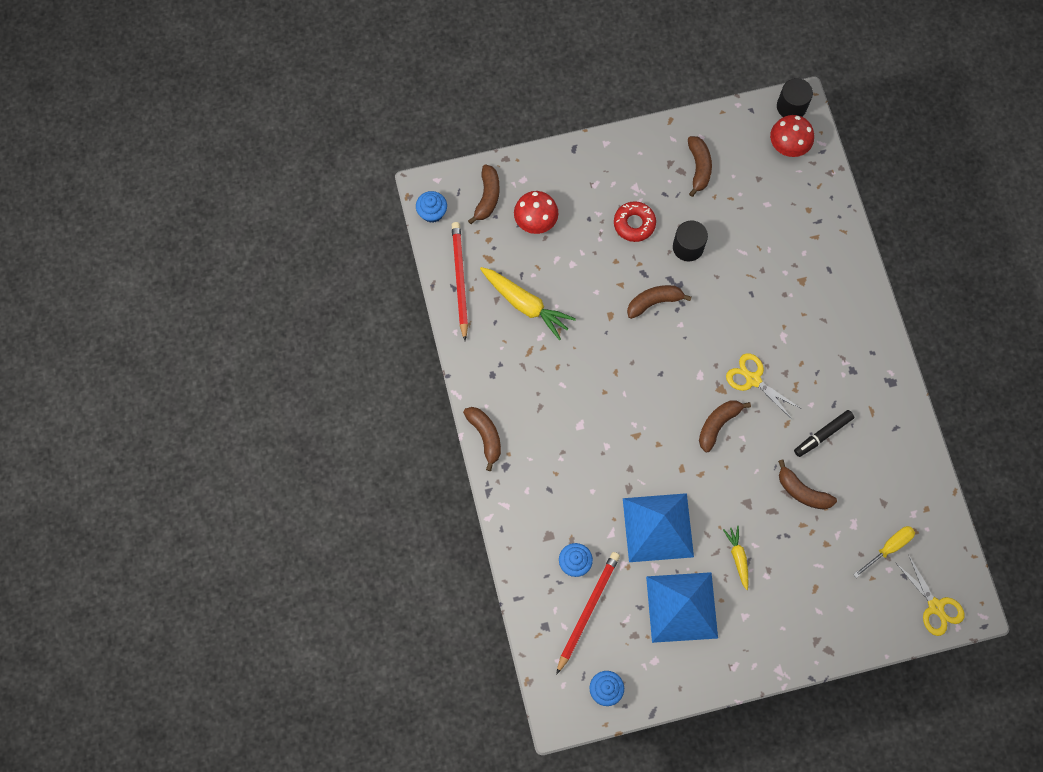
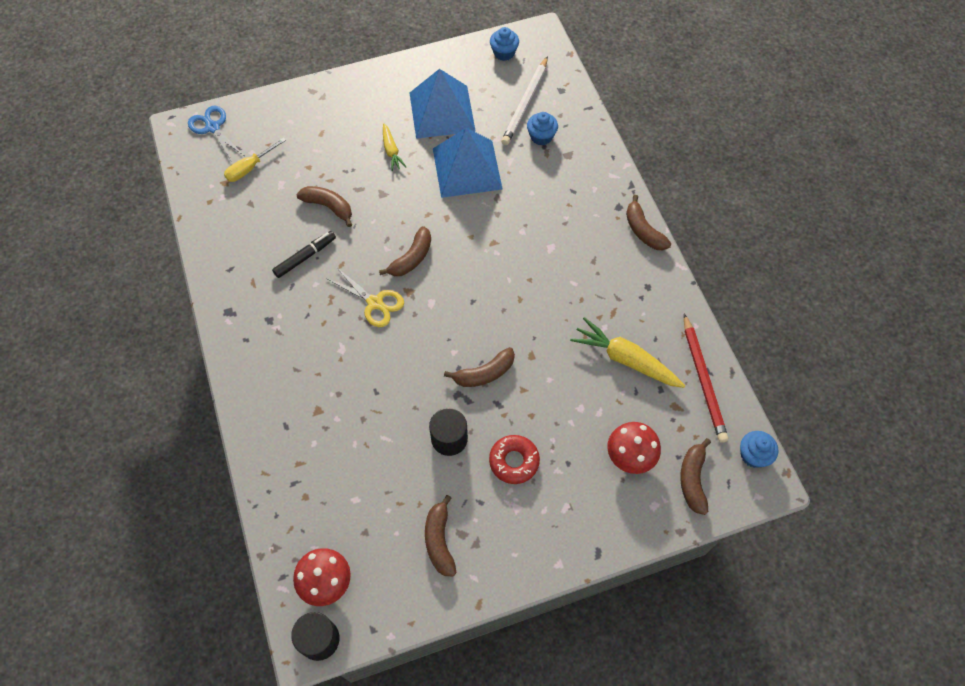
camera: 175 degrees right, 10 degrees down
red pencil [556,552,620,675] -> white pencil [501,56,548,145]
yellow scissors [896,554,965,636] -> blue scissors [188,106,245,162]

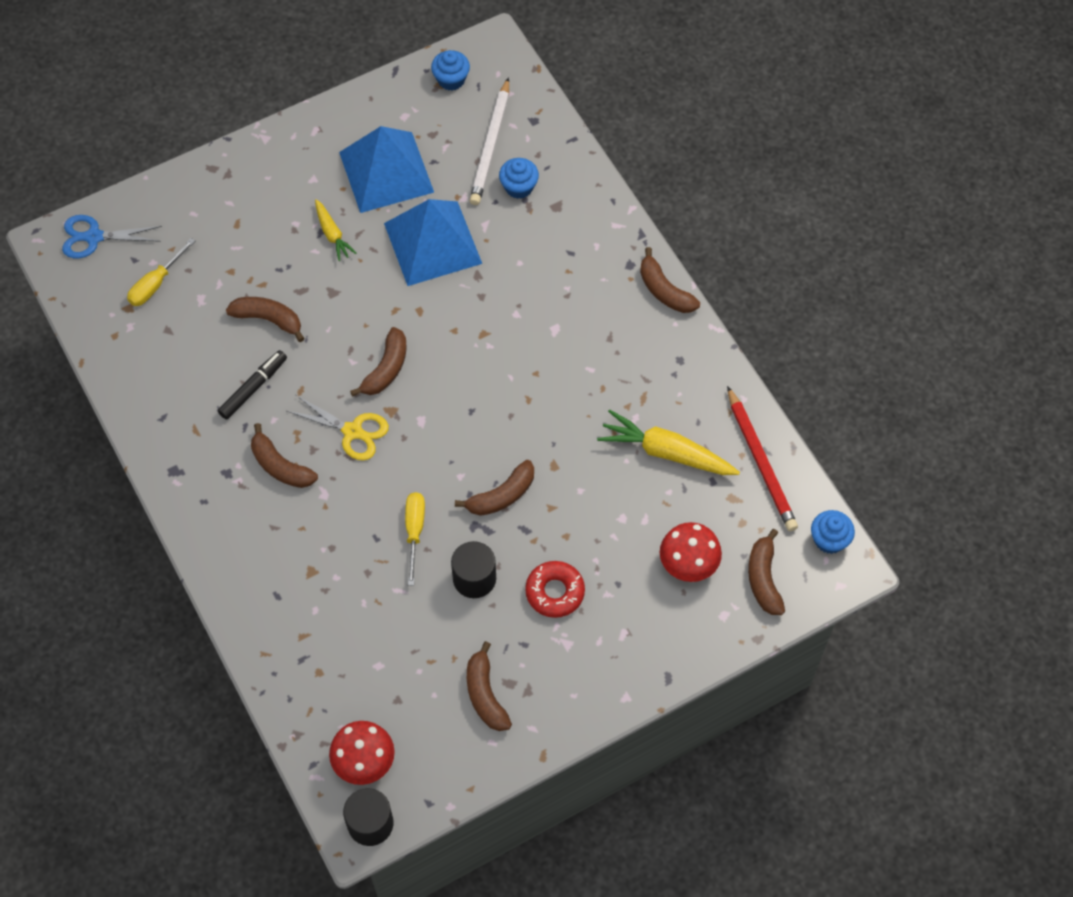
camera: 10 degrees left, 0 degrees up
blue scissors [188,106,245,162] -> blue scissors turned 45 degrees counterclockwise [62,215,162,258]
none -> brown banana [251,423,318,488]
none -> yellow screwdriver [405,492,425,586]

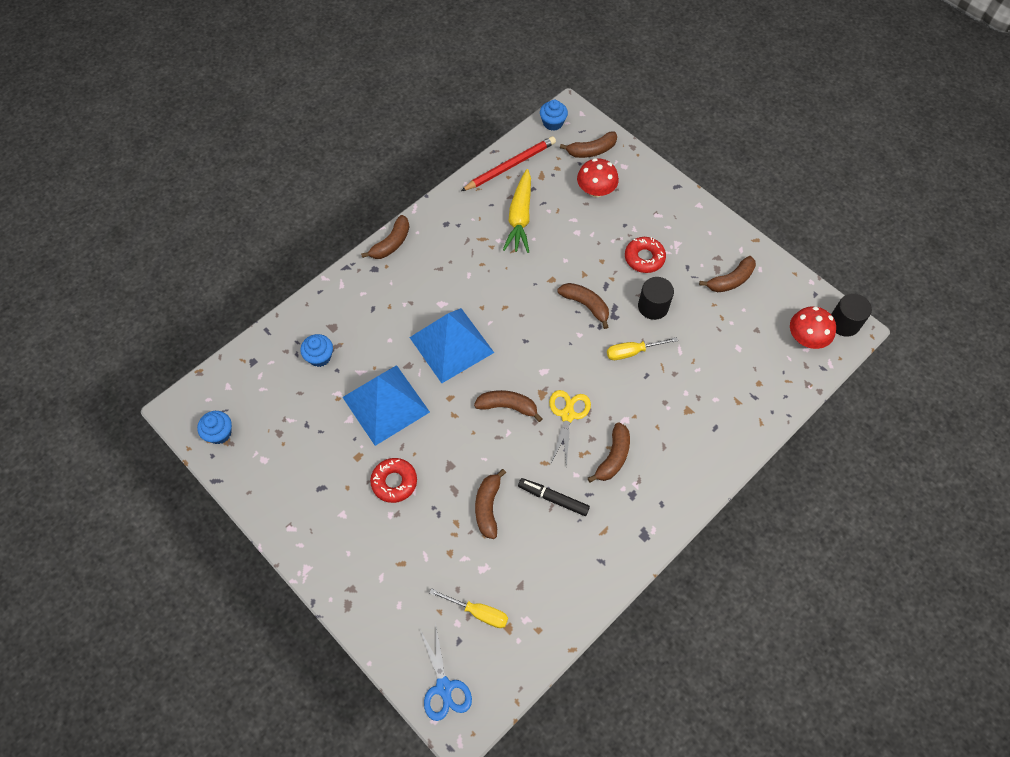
camera: 105 degrees left, 0 degrees up
yellow carrot [315,199,357,261] -> red donut [370,458,417,503]
blue pyramid [339,126,434,213] -> blue pyramid moved to [409,308,494,383]
white pencil [469,77,509,205] -> none

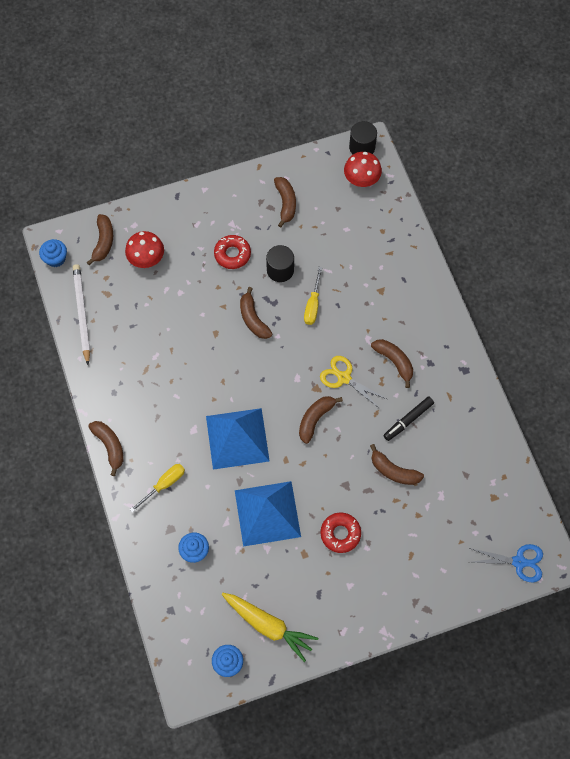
camera: 65 degrees left, 5 degrees up
yellow screwdriver [429,588,508,628] -> yellow screwdriver moved to [130,464,185,513]
red pencil [461,136,556,191] -> white pencil [73,264,90,365]
yellow carrot [503,169,531,253] -> yellow carrot moved to [221,593,318,662]
brown banana [557,283,609,329] -> brown banana turned 90 degrees counterclockwise [240,287,273,339]

